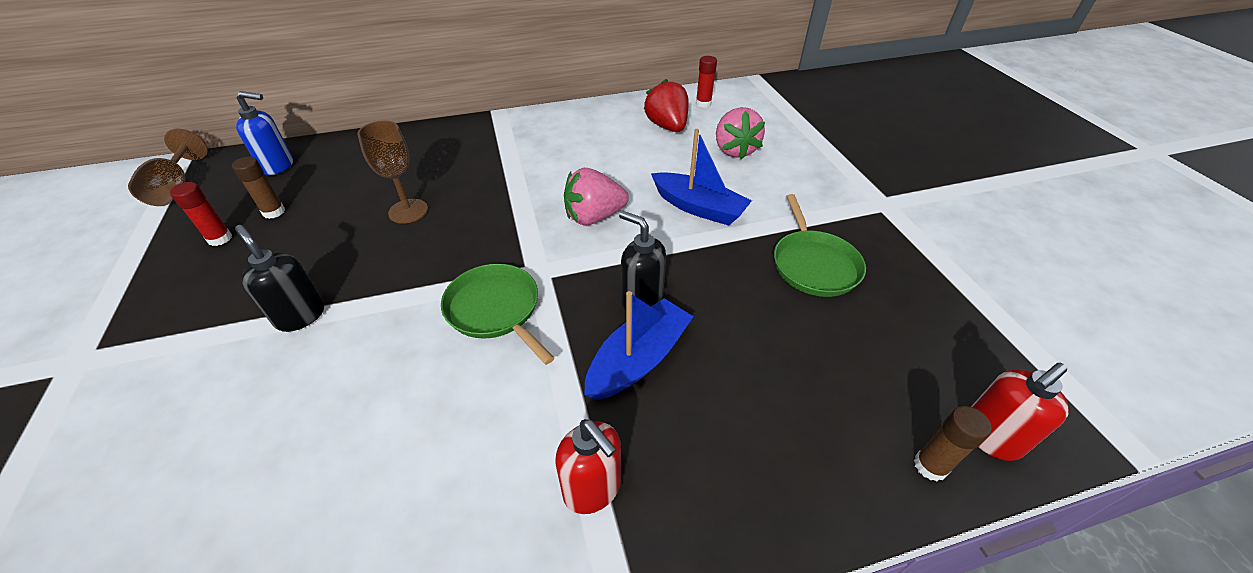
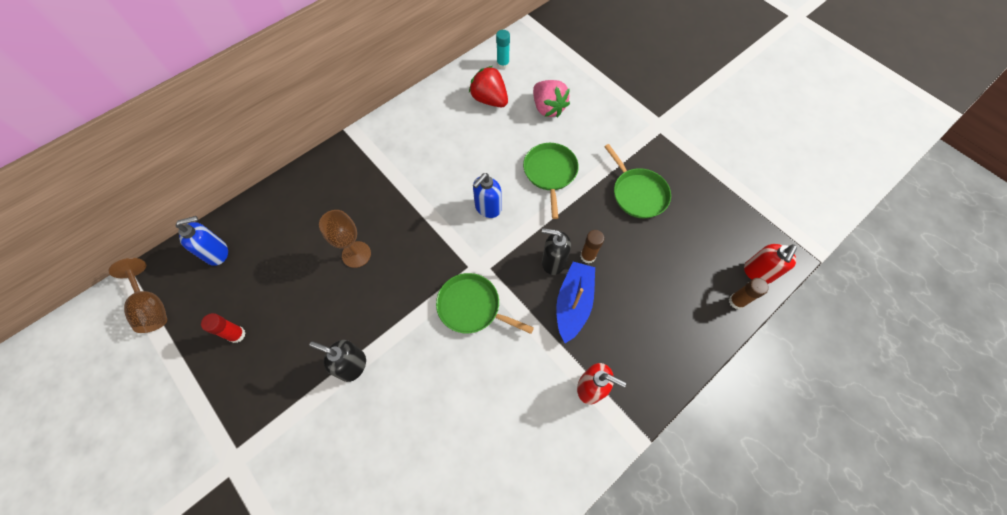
camera: 25 degrees left, 20 degrees up
brown glue stick [232,157,285,219] -> brown glue stick moved to [580,230,604,264]
pink strawberry [564,168,629,225] -> blue soap dispenser [473,173,502,218]
blue boat [651,129,752,226] -> green pan [523,143,579,219]
red glue stick [696,56,717,108] -> turquoise glue stick [496,30,510,69]

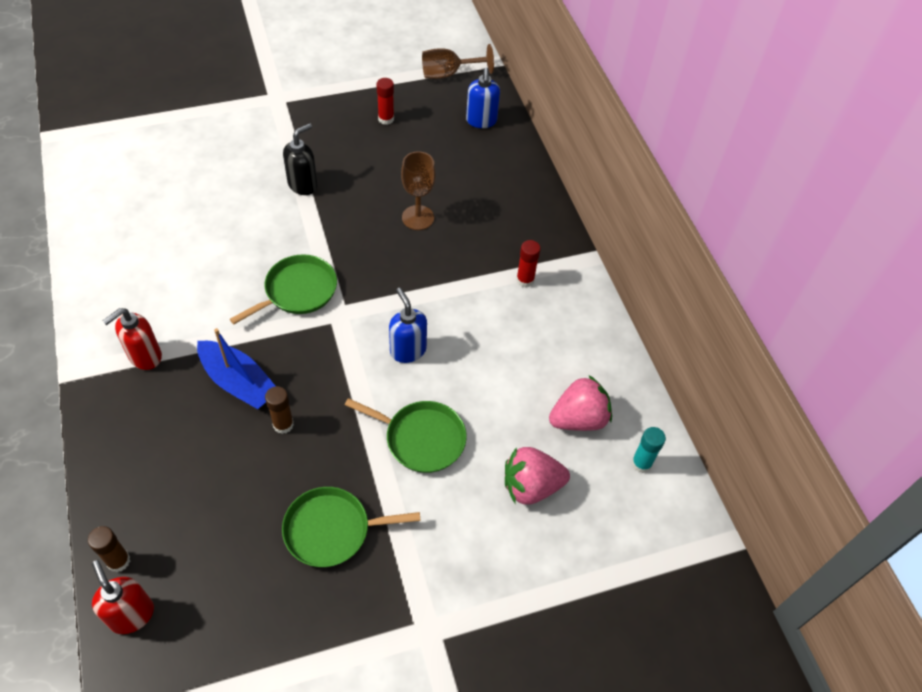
camera: 110 degrees right, 10 degrees down
red strawberry [469,66,508,107] -> pink strawberry [549,375,612,431]
black soap dispenser [542,228,571,275] -> none
none -> red glue stick [516,240,541,287]

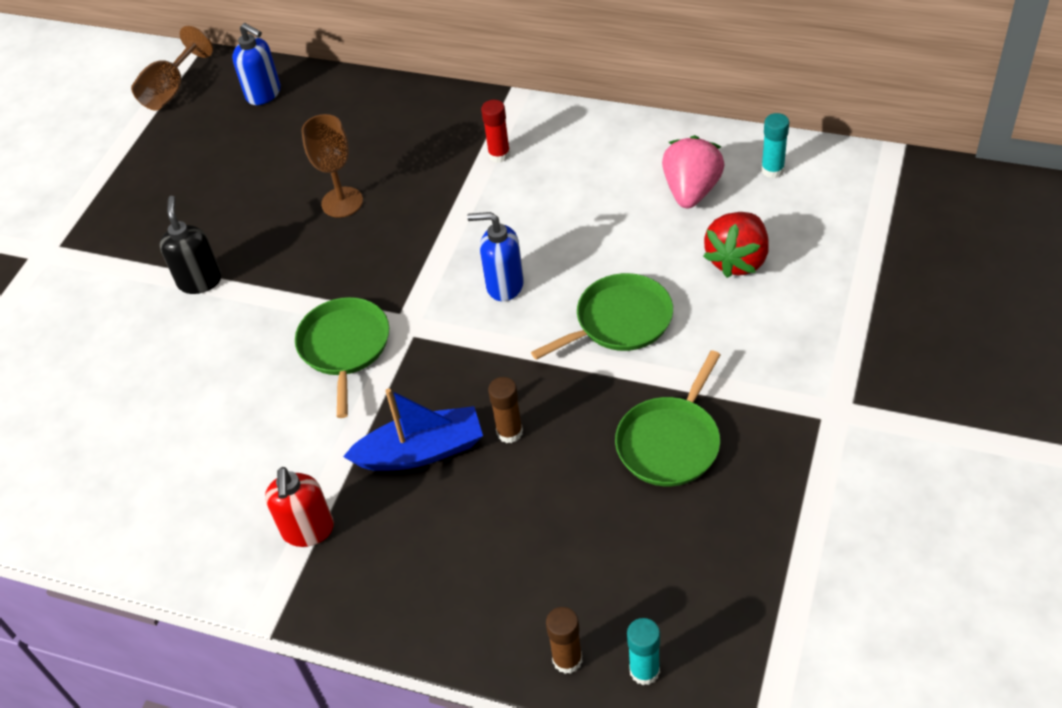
camera: 45 degrees left, 5 degrees down
red soap dispenser [92,560,154,634] -> turquoise glue stick [627,618,660,685]
red glue stick [376,78,394,125] -> none
pink strawberry [505,447,570,505] -> red strawberry [703,212,769,278]

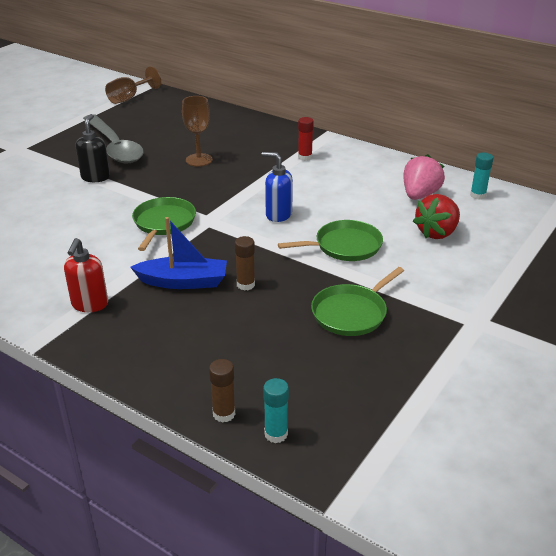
camera: 10 degrees right, 15 degrees down
blue soap dispenser [232,23,281,105] -> none
none -> grey spoon [83,114,144,164]

